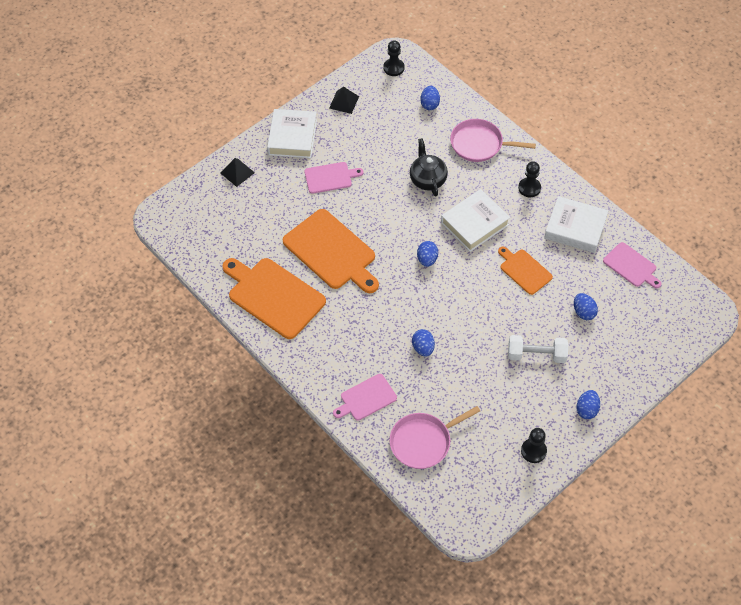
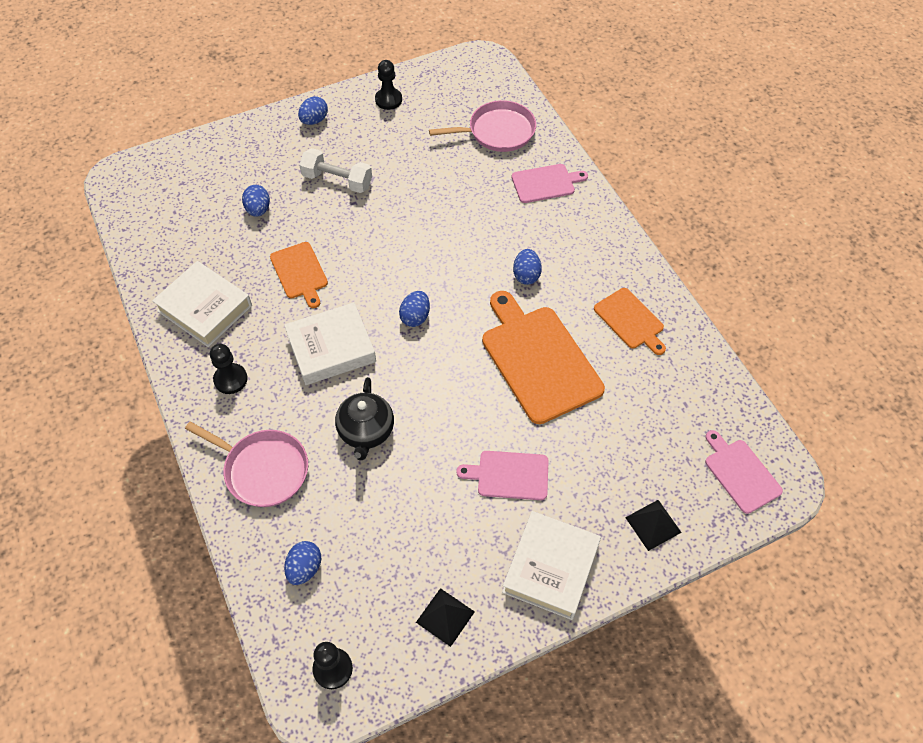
camera: 165 degrees left, 0 degrees up
orange cutting board [222,258,326,339] -> orange cutting board [594,288,666,355], size x0.55
blue egg [412,329,435,357] -> blue egg moved to [513,249,542,285]
pink cutting board [603,242,662,288] -> pink cutting board moved to [705,430,783,514]

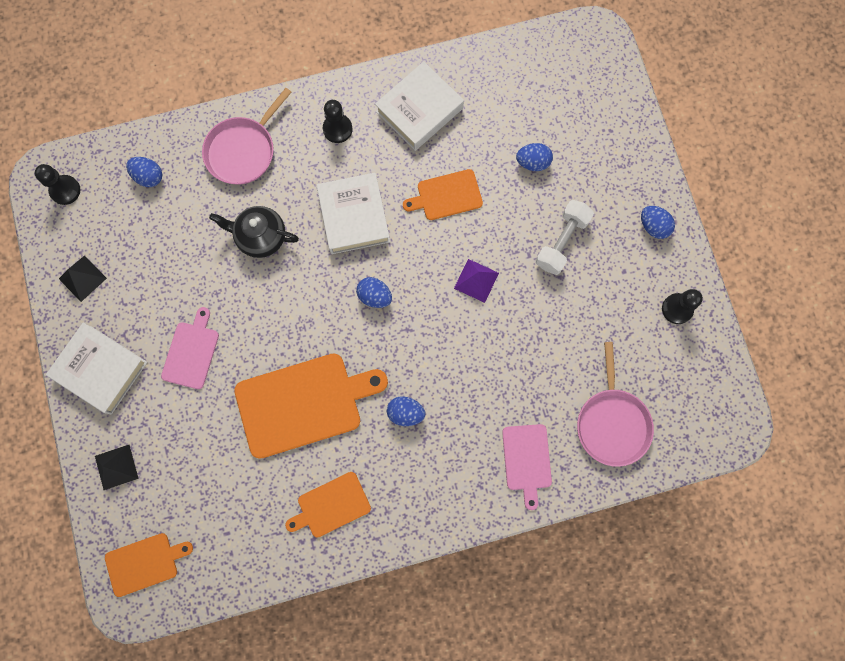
camera: 100 degrees right, 20 degrees up
pink cutting board [705,430,783,514] -> orange cutting board [105,533,193,597]
none -> purple pyramid [454,259,499,303]

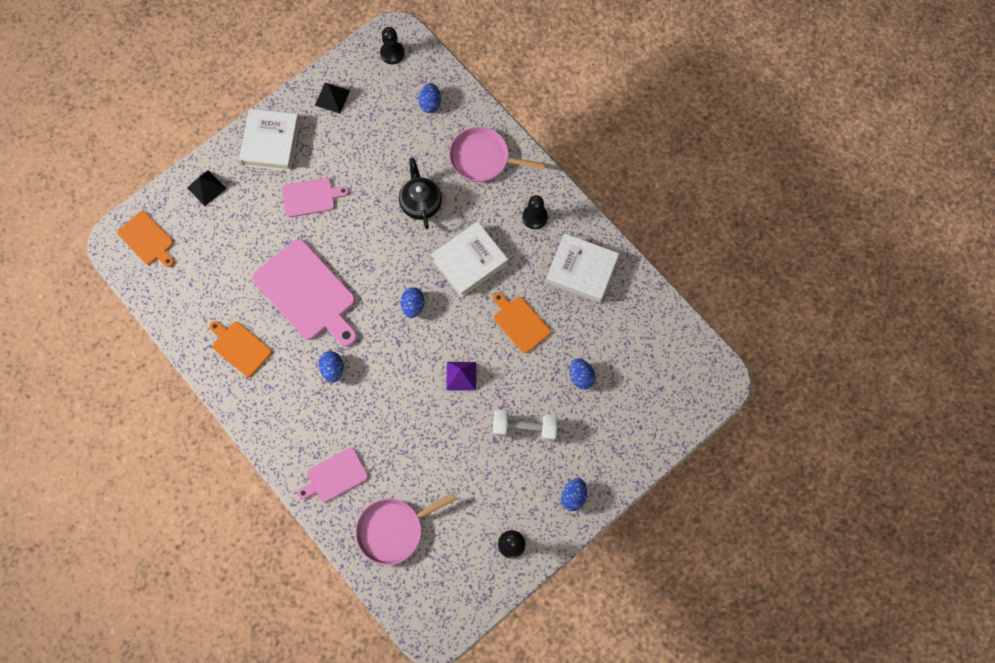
camera: 65 degrees right, 5 degrees down
orange cutting board [234,353,388,459] -> pink cutting board [253,239,357,347]

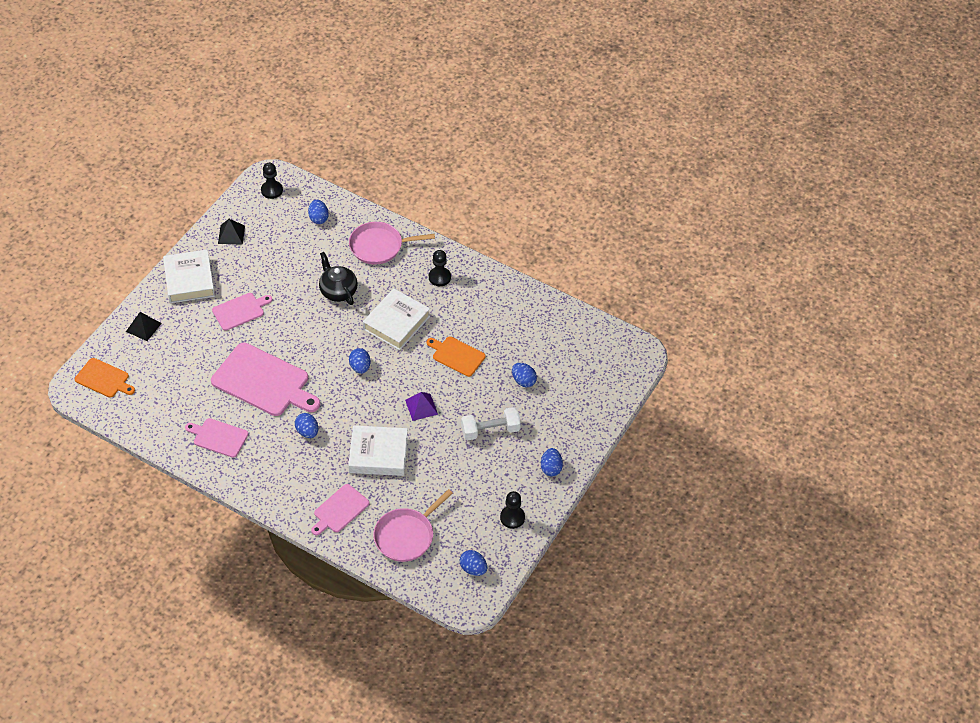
camera: 20 degrees left, 20 degrees down
orange cutting board [209,321,272,377] -> pink cutting board [185,418,249,458]
white book [546,233,619,303] -> white book moved to [348,425,408,476]
none -> blue egg [460,550,487,576]

